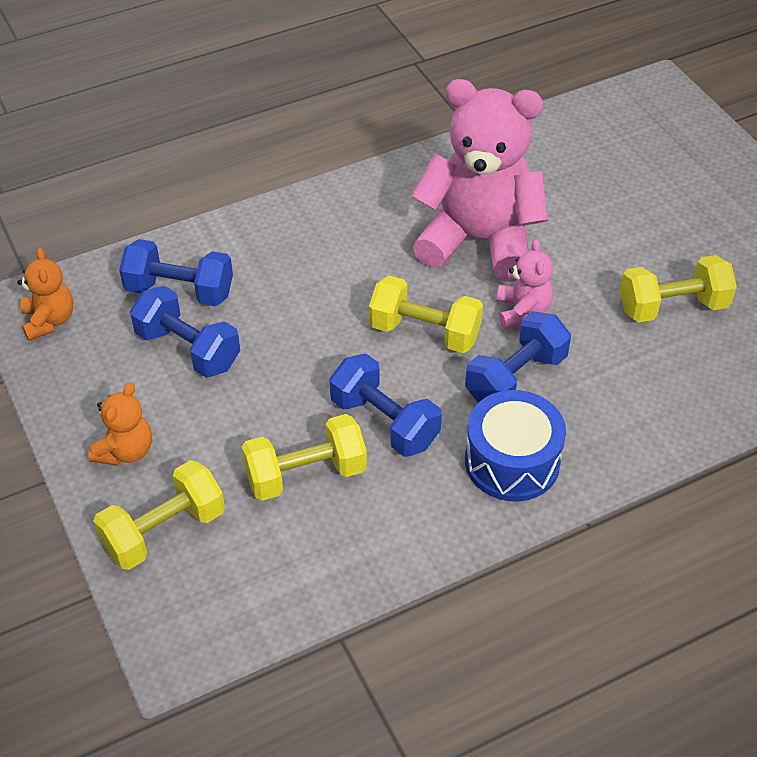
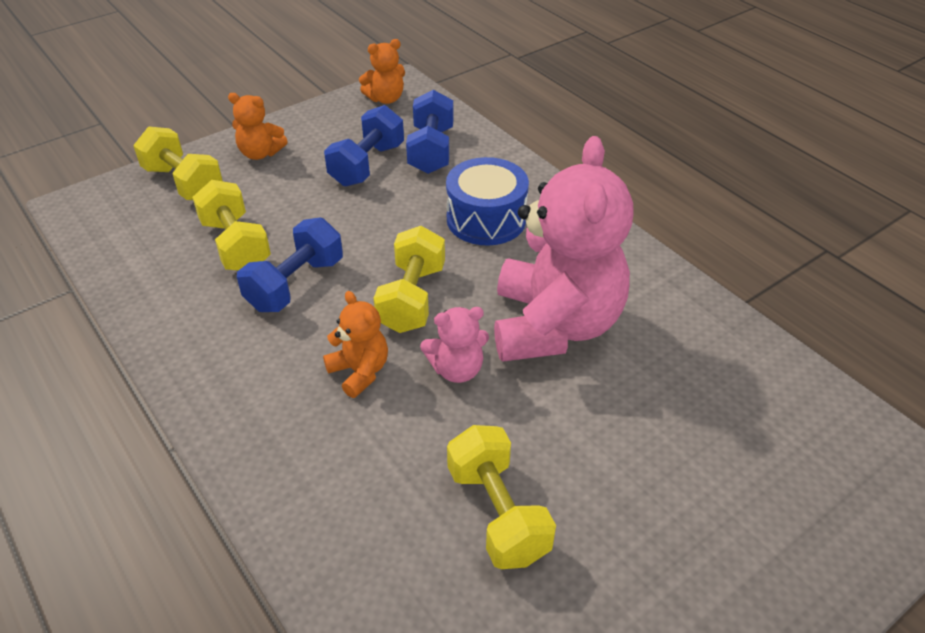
camera: 80 degrees right, 5 degrees down
blue dumbbell [465,311,571,403] -> orange teddy bear [323,291,388,398]
blue drum [465,390,566,501] -> blue drum moved to [446,157,529,246]

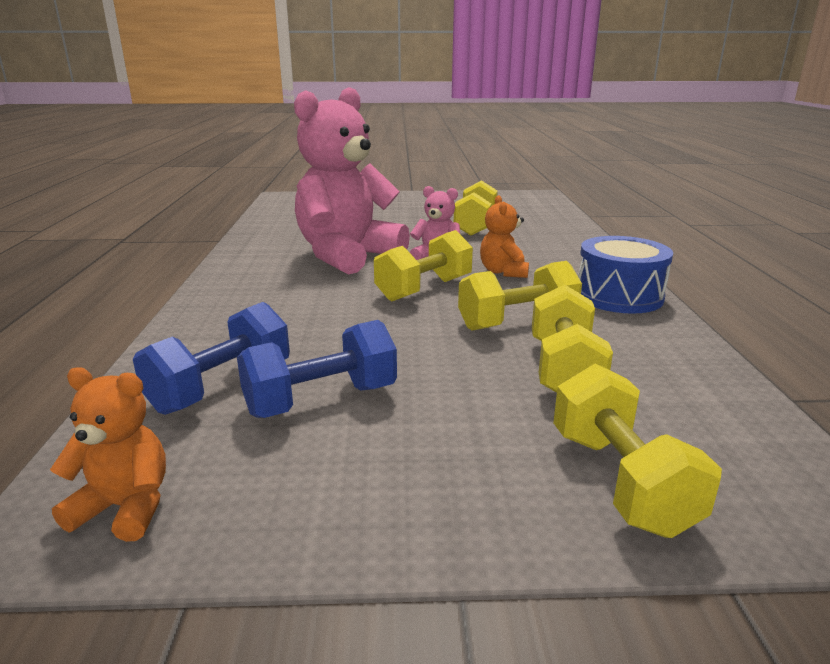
camera: 145 degrees left, 20 degrees down
orange teddy bear [228,93,288,160] -> none
blue dumbbell [237,217,343,312] -> yellow dumbbell [458,261,582,330]
blue drum [446,157,529,246] -> blue drum moved to [578,236,673,314]

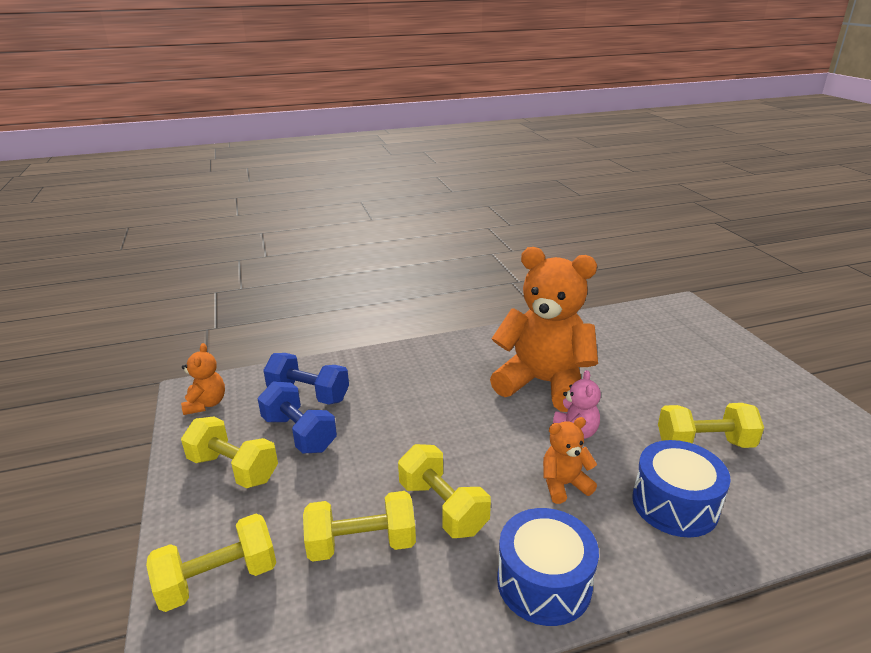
camera: 75 degrees right, 5 degrees up
pink teddy bear [294,87,410,274] -> orange teddy bear [490,247,598,412]
yellow dumbbell [374,230,473,302] -> yellow dumbbell moved to [181,417,278,488]
none -> blue drum [632,440,731,537]

